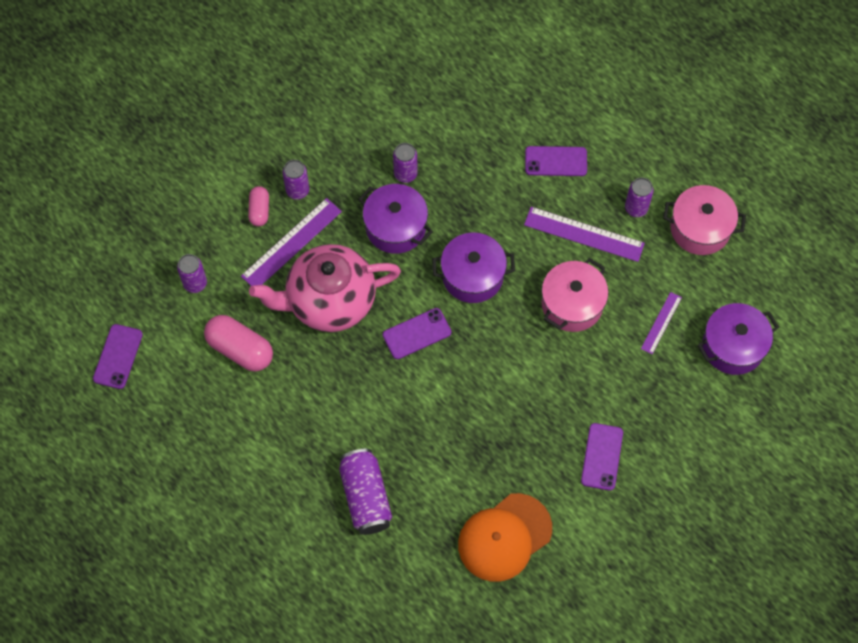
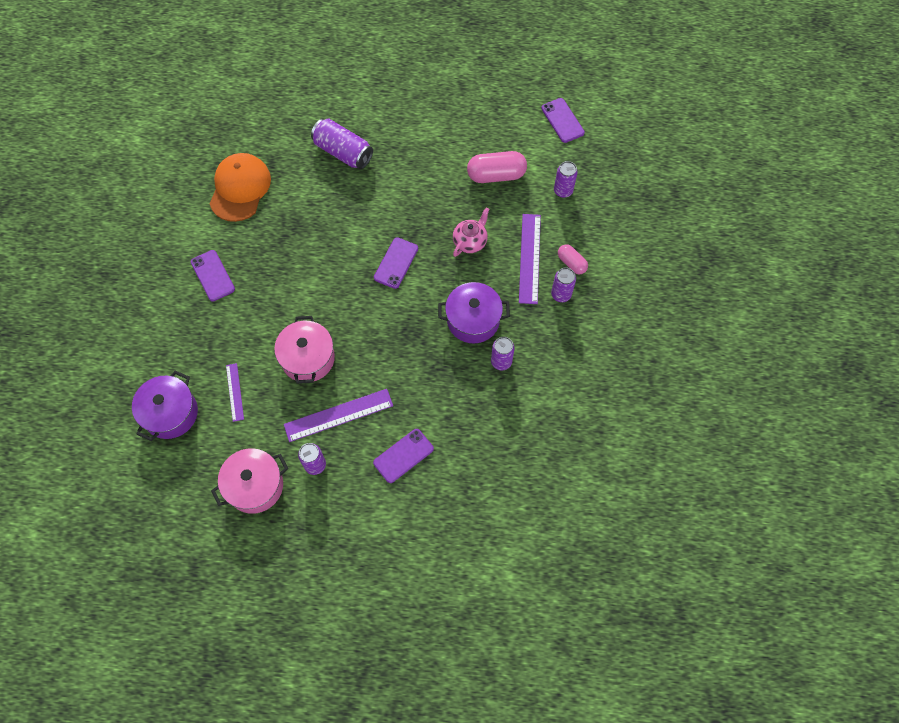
camera: 140 degrees right, 0 degrees up
pink teapot [249,244,401,332] -> pink teapot [453,207,489,257], size x0.47
purple pot [432,233,515,303] -> none

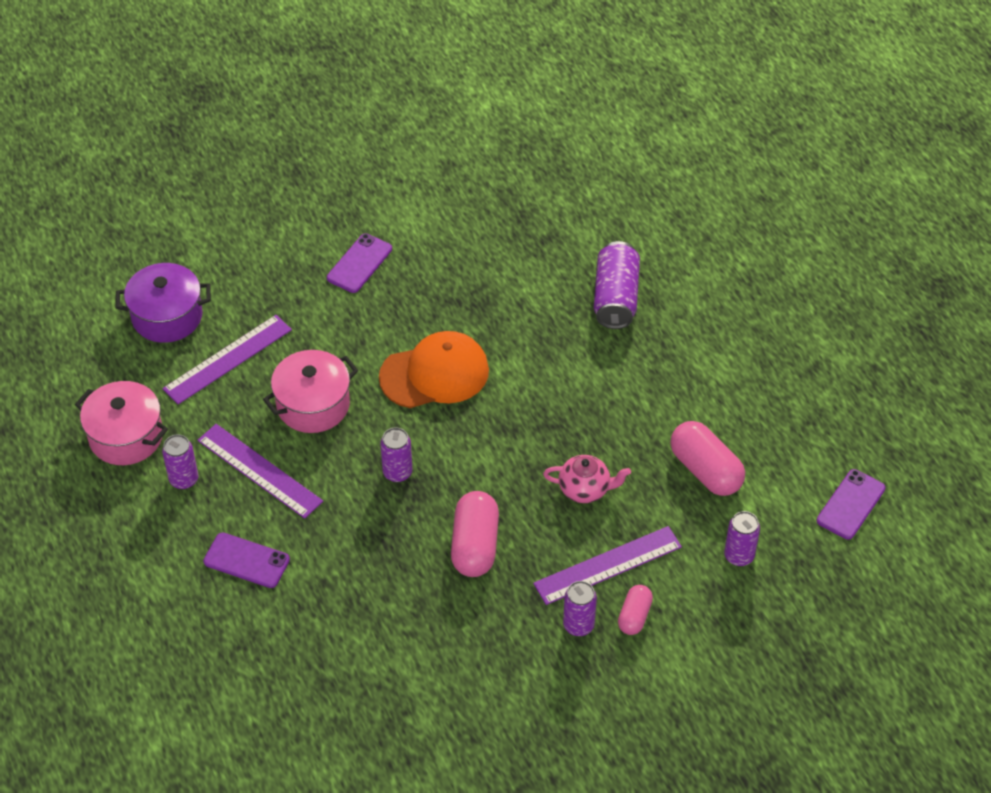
camera: 60 degrees right, 15 degrees down
orange cap [210,153,271,222] -> orange cap moved to [379,331,489,408]
purple ruler [226,363,244,422] -> purple ruler [163,315,292,404], size x1.76
purple phone [374,237,418,289] -> none
purple pot [438,282,510,343] -> pink capsule [451,491,499,577]
purple can [491,337,515,370] -> purple can moved to [380,427,412,483]

